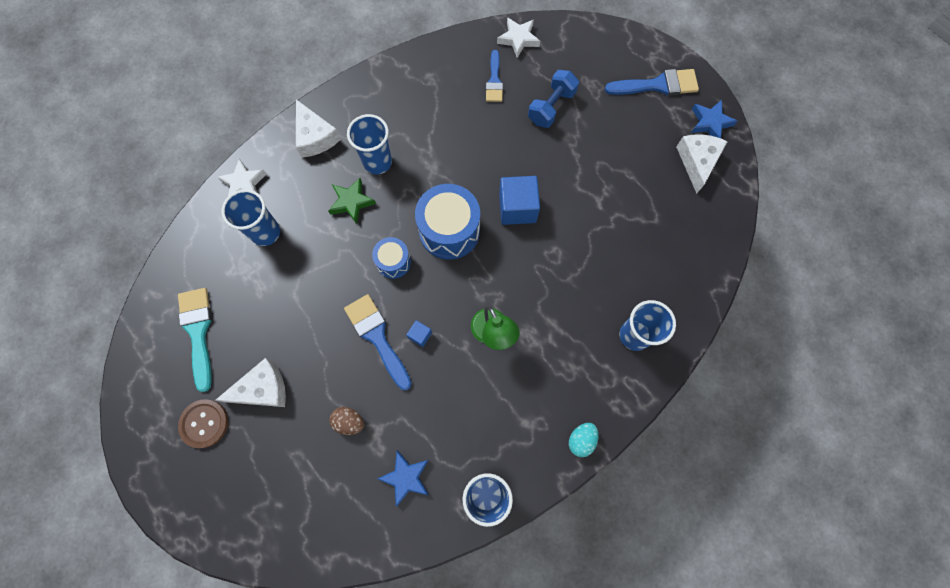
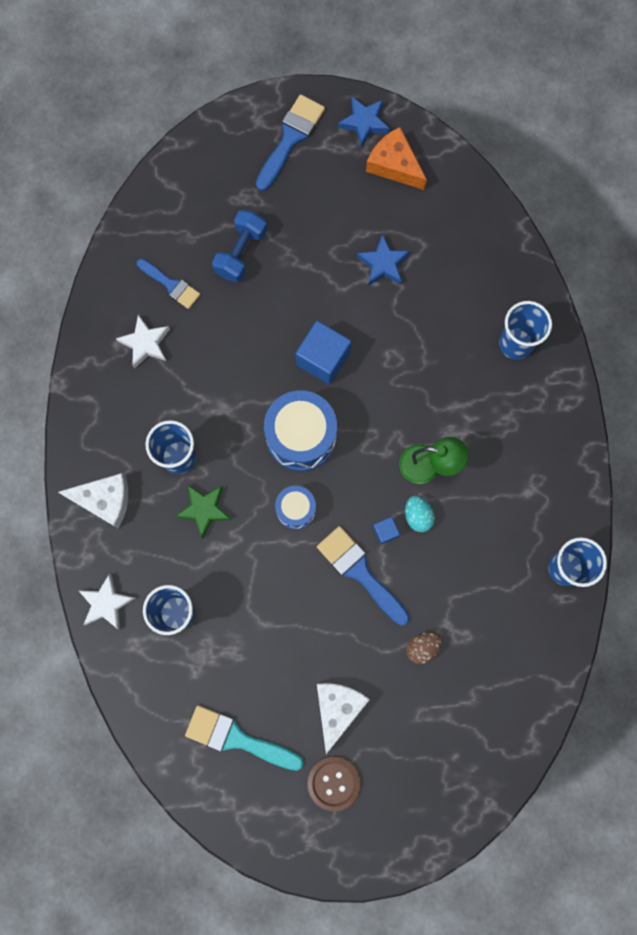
camera: 55 degrees left, 5 degrees up
blue brush [344,294,412,391] -> blue brush turned 45 degrees clockwise [317,526,410,625]
blue star [378,450,429,507] -> blue star moved to [357,234,410,286]
white star [497,17,540,58] -> white star moved to [116,315,170,369]
blue dumbbell [528,70,579,128] -> blue dumbbell turned 45 degrees clockwise [212,210,267,282]
turquoise egg [569,423,598,457] -> turquoise egg moved to [405,496,435,532]
white cheese [676,134,728,194] -> orange cheese [366,127,427,190]

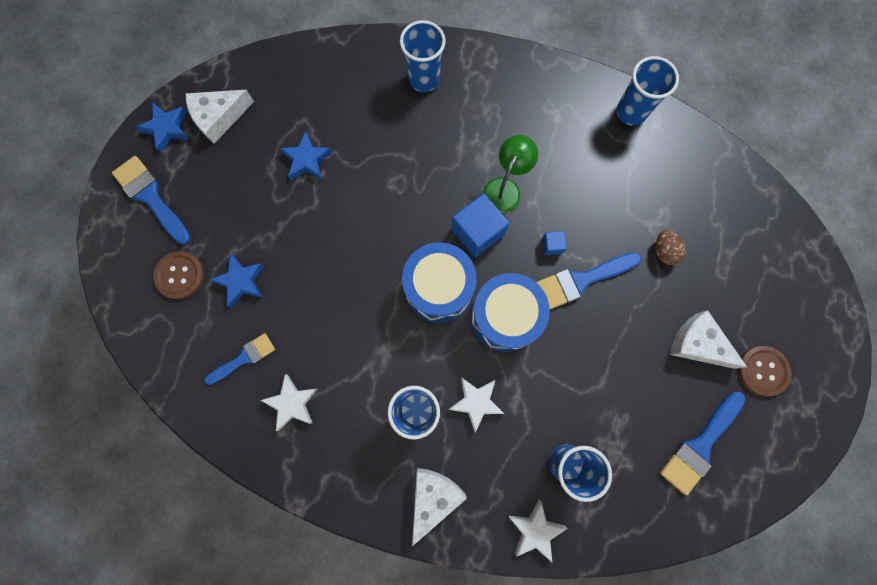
camera: 70 degrees left, 0 degrees up
green star [175,485,231,539] -> white star [448,377,504,432]
turquoise brush [185,705,304,771] -> blue brush [660,392,746,495]
blue dumbbell [212,210,267,282] -> blue star [210,254,264,308]
blue drum [275,486,316,529] -> blue drum [471,273,550,352], size x1.79
blue cube [295,321,351,384] -> blue cube moved to [451,193,509,257]
orange cheese [366,127,427,190] -> white cheese [185,90,254,144]
turquoise egg [405,496,435,532] -> none
none -> brown button [153,251,204,299]

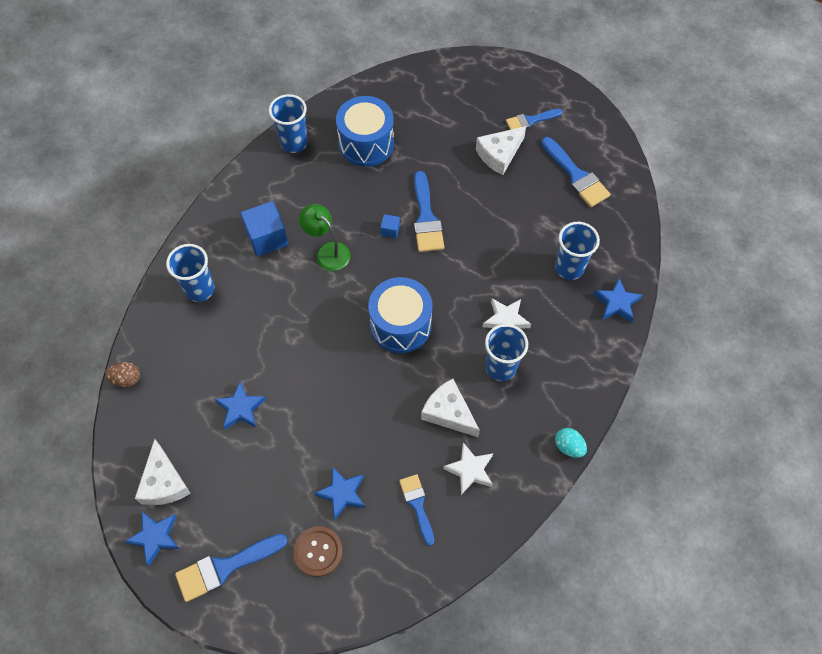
camera: 75 degrees left, 15 degrees down
white cheese [412,468,467,546] -> white cheese moved to [421,379,480,437]
blue cube [451,193,509,257] -> blue cube moved to [240,201,288,256]
blue drum [471,273,550,352] -> blue drum moved to [336,96,394,167]
white star [509,499,568,563] -> blue star [594,278,643,323]
brown egg [655,230,686,265] -> brown egg moved to [105,362,140,387]
brown button [738,346,791,396] -> blue brush [506,109,563,130]
none -> turquoise egg [555,428,587,458]

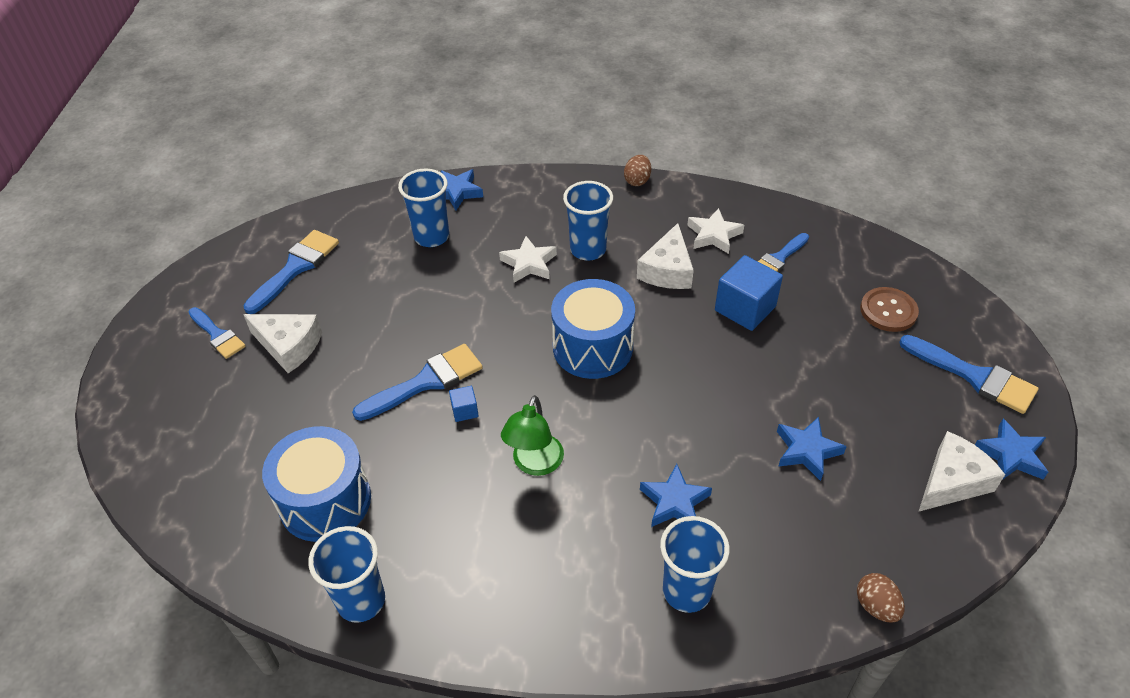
camera: 115 degrees left, 15 degrees down
blue cube [240,201,288,256] -> blue cube moved to [715,255,783,331]
blue star [314,466,365,520] -> blue star moved to [640,464,712,527]
turquoise egg [555,428,587,458] -> brown egg [624,155,651,186]

